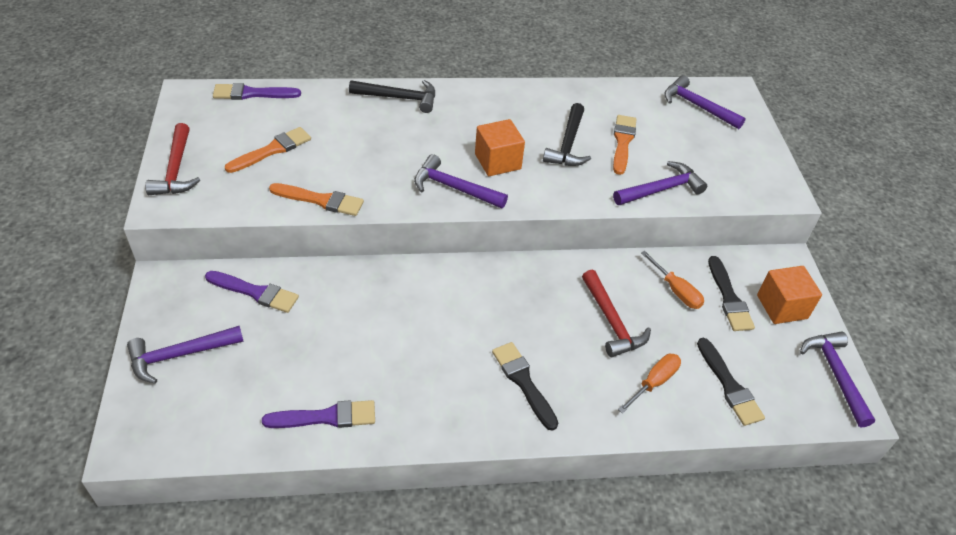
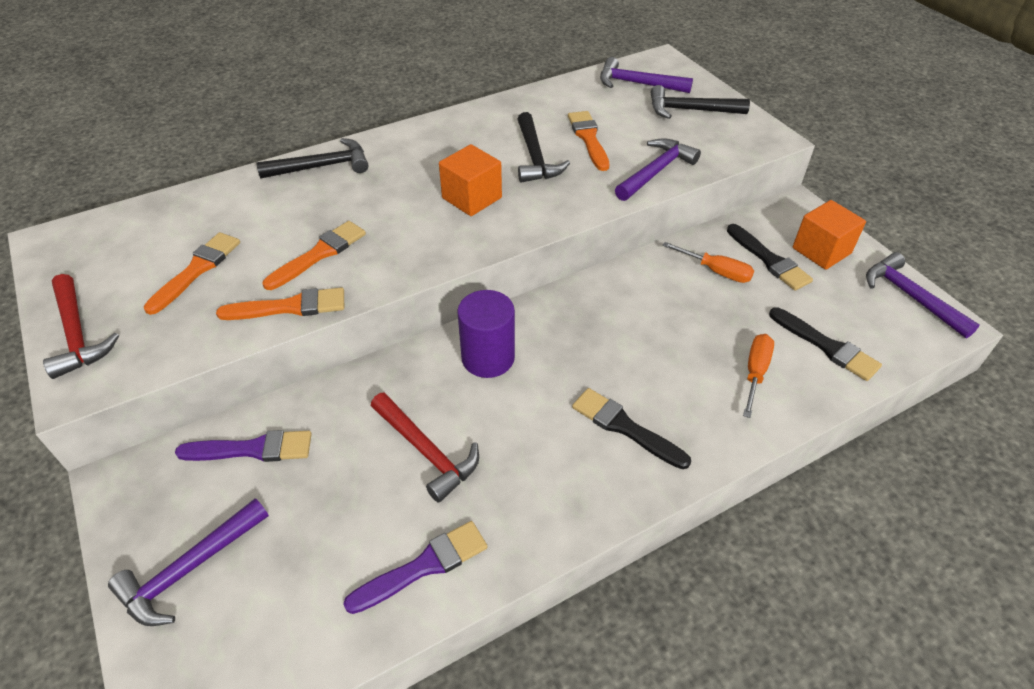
camera: 20 degrees left, 0 degrees up
purple brush [213,83,301,100] -> none
purple hammer [414,154,508,209] -> none
red hammer [582,270,651,357] -> red hammer moved to [371,392,479,503]
none -> orange brush [263,221,366,290]
none -> purple cylinder [457,290,515,378]
none -> black hammer [651,85,750,119]

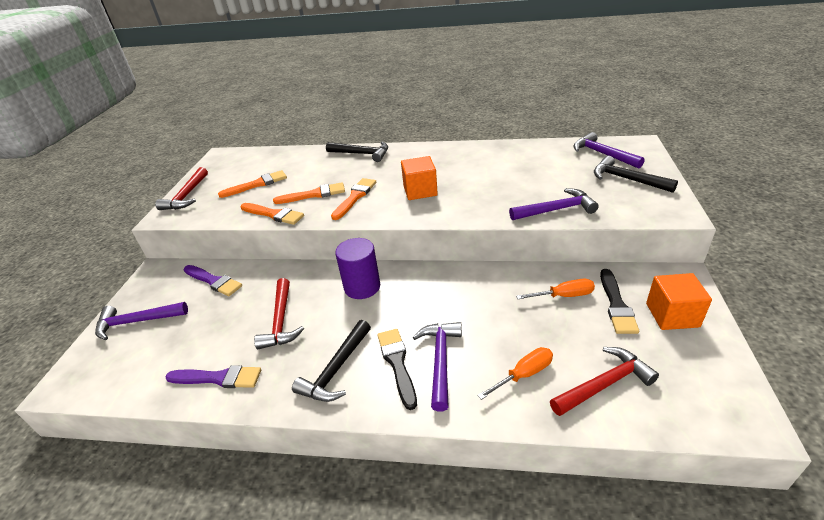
camera: 40 degrees right, 10 degrees down
black hammer [517,112,570,183] -> black hammer moved to [292,320,371,402]
orange brush [568,111,609,171] -> orange brush moved to [331,178,376,220]
orange screwdriver [662,242,754,283] -> orange screwdriver turned 75 degrees counterclockwise [516,279,595,299]
black brush [769,307,882,381] -> red hammer [550,347,659,416]
purple hammer [866,252,980,338] -> purple hammer moved to [413,322,462,412]

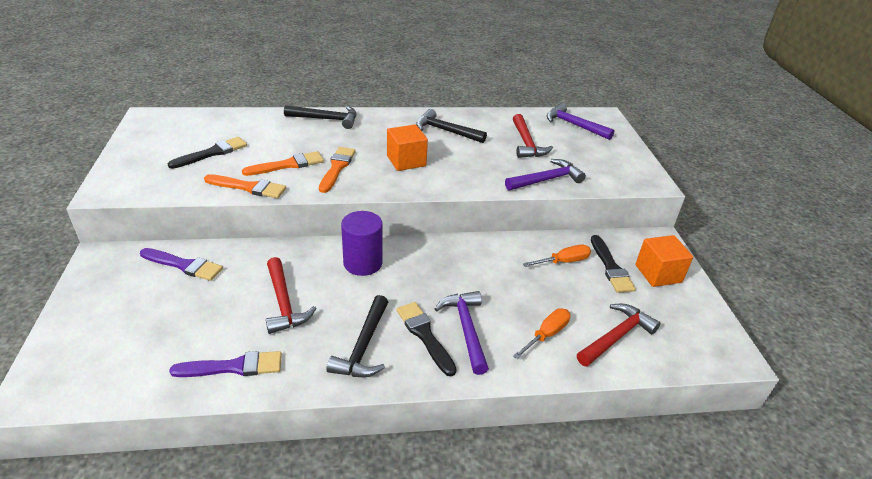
camera: 20 degrees left, 0 degrees up
purple hammer [95,302,188,340] -> none
red hammer [155,167,208,210] -> red hammer moved to [513,114,553,158]
orange brush [218,170,287,198] -> black brush [168,137,247,169]
black hammer [594,156,678,193] -> black hammer moved to [416,109,487,143]

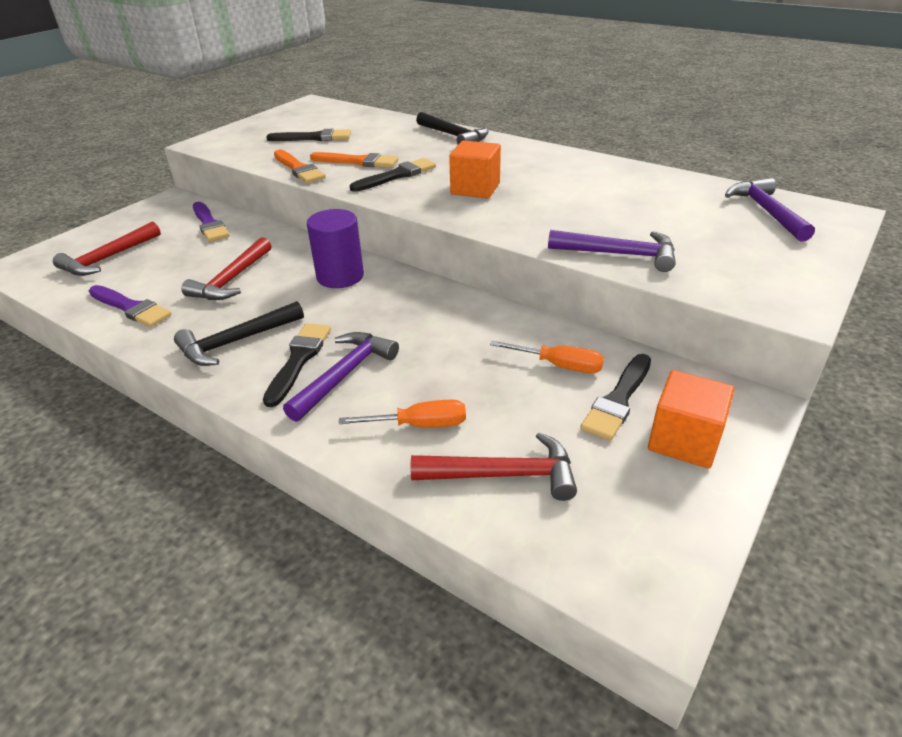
camera: 45 degrees right, 0 degrees up
orange brush [319,147,356,193] -> black brush [350,158,436,192]
black hammer [416,109,487,143] -> none
red hammer [513,114,553,158] -> red hammer moved to [53,222,161,276]

